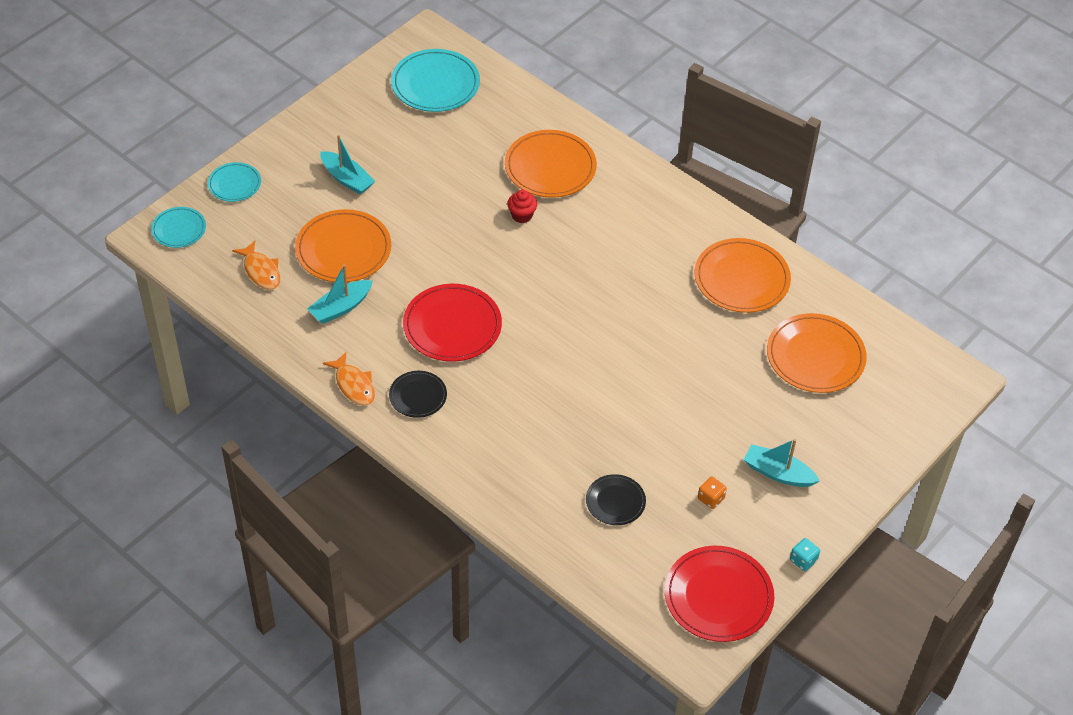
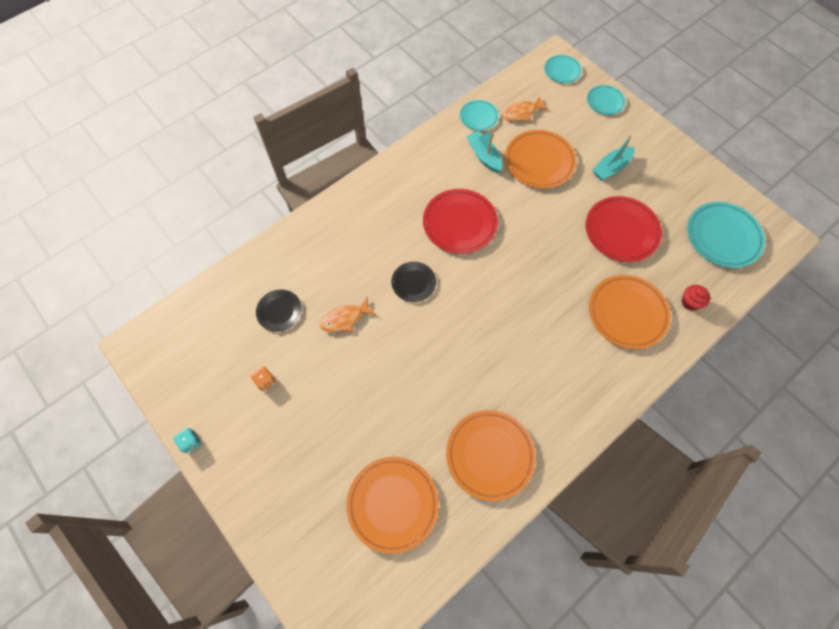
camera: 100 degrees right, 15 degrees up
orange fish [323,352,375,406] -> orange fish moved to [320,296,376,332]
black plate [389,371,447,418] -> black plate moved to [392,262,436,302]
red cupcake [507,190,537,223] -> red cupcake moved to [682,285,710,310]
red plate [665,546,774,642] -> red plate moved to [586,196,662,262]
turquoise boat [744,439,820,487] -> none
none -> turquoise plate [460,100,499,131]

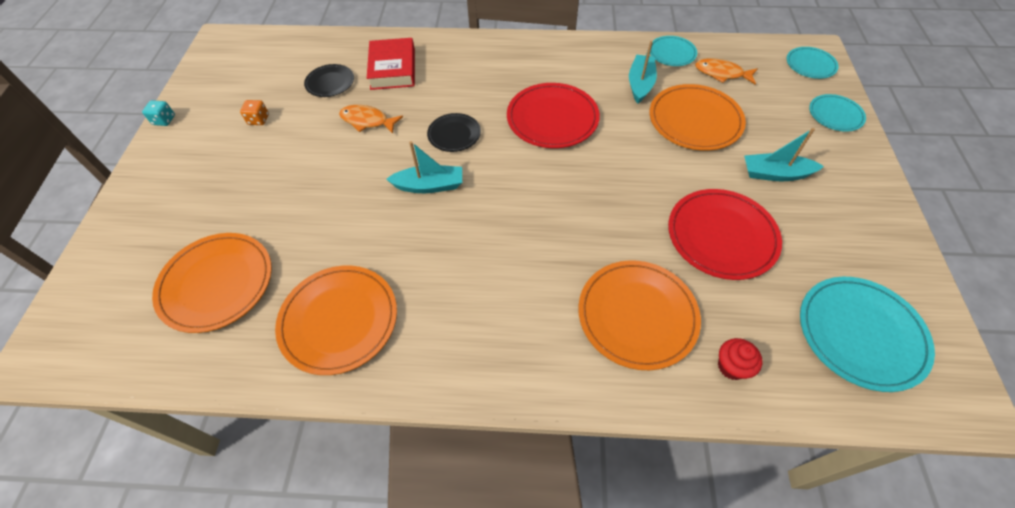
camera: 45 degrees right, 10 degrees down
none -> red book [367,38,415,90]
none -> turquoise boat [386,141,462,193]

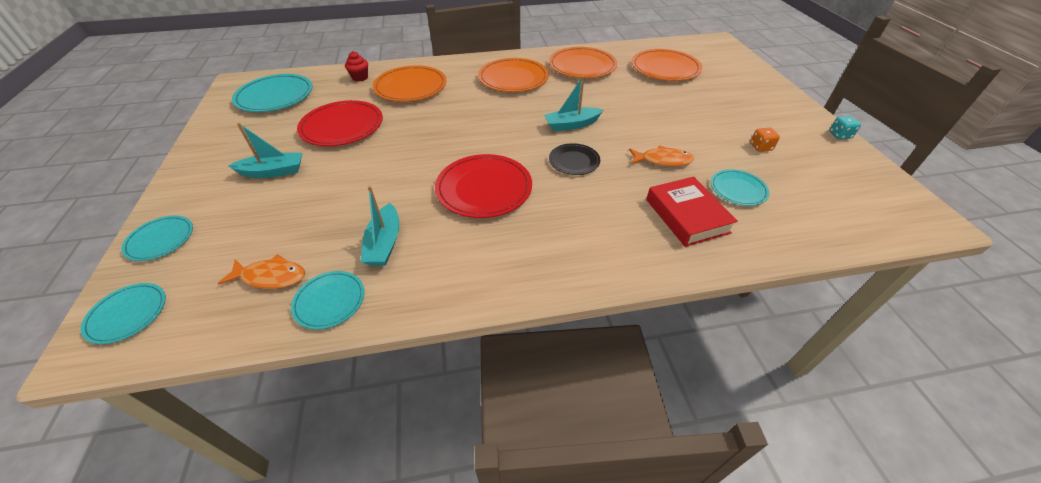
camera: 165 degrees right, 10 degrees down
black plate [304,64,354,97] -> turquoise plate [711,169,769,206]
orange plate [649,84,746,151] -> orange plate moved to [478,58,549,92]

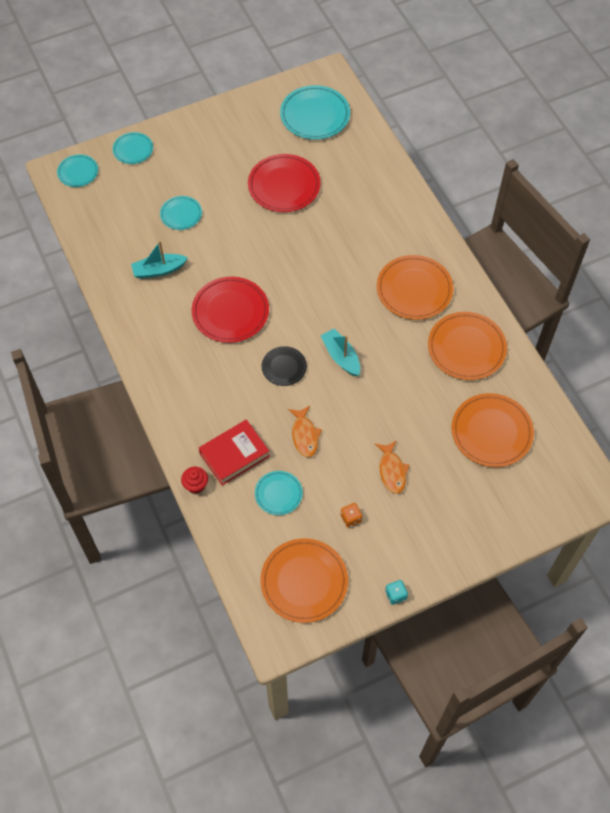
camera: 75 degrees right, 15 degrees up
orange fish [218,254,305,289] -> orange fish moved to [375,440,409,494]
turquoise boat [228,123,302,178] -> none
turquoise plate [291,271,364,330] -> turquoise plate moved to [160,196,202,230]
red cupcake [345,51,368,82] -> red cupcake moved to [181,467,208,494]
orange plate [372,65,447,102] -> orange plate moved to [260,538,348,623]

